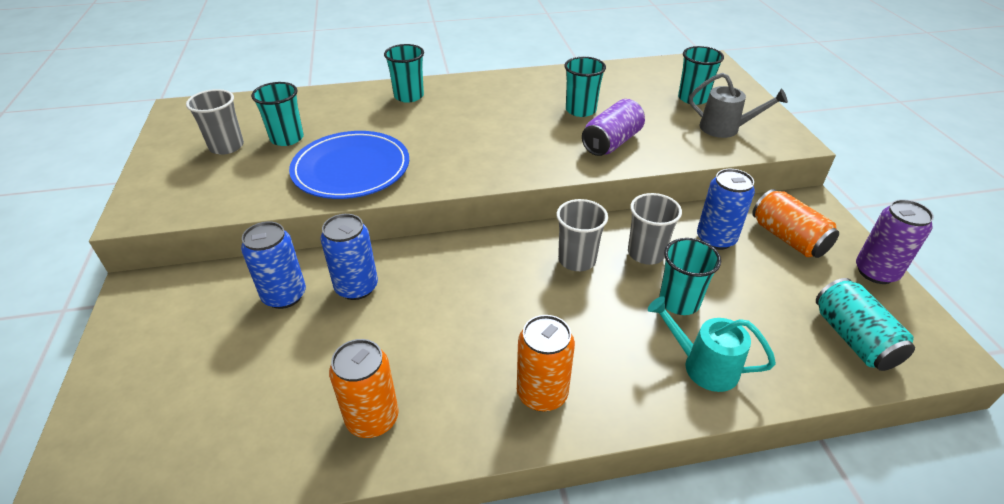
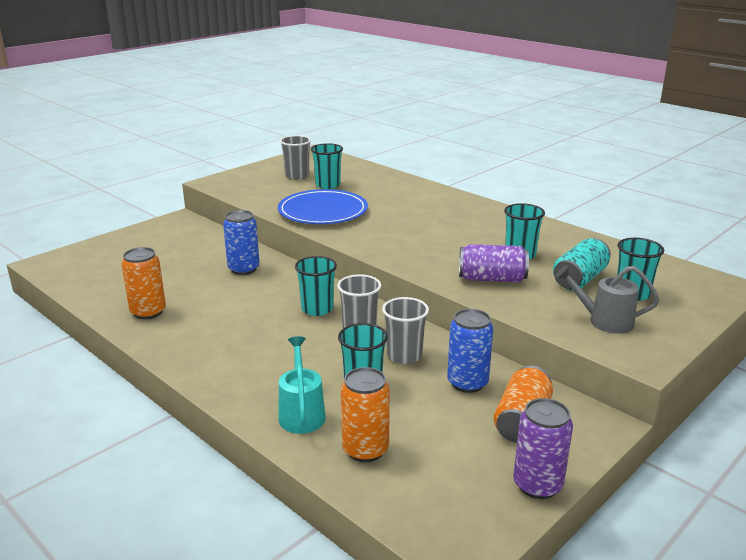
camera: 55 degrees right, 15 degrees down
blue can [241,221,306,309] -> none
turquoise cup [384,44,424,103] -> turquoise cup moved to [295,256,337,316]
orange can [517,315,575,412] -> orange can moved to [341,367,390,462]
grey watering can [689,73,788,138] -> grey watering can turned 120 degrees clockwise [555,265,659,334]
turquoise can [816,278,915,371] -> turquoise can moved to [553,238,611,290]

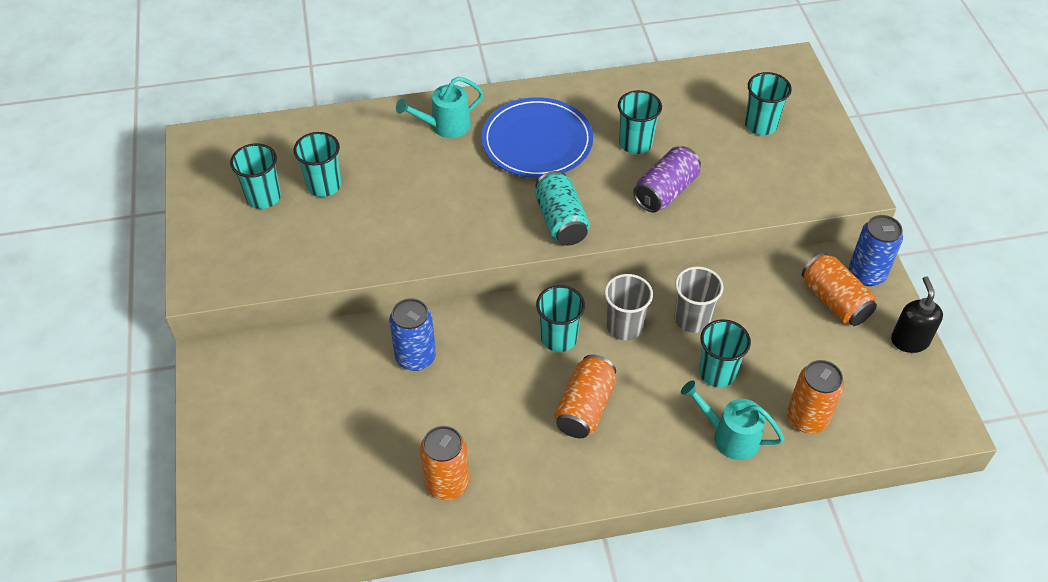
camera: 55 degrees left, 25 degrees up
blue plate [278,189,368,224] -> blue plate moved to [481,97,593,178]
grey cup [280,135,311,179] -> turquoise cup [230,143,281,209]
blue can [447,309,493,393] -> blue can moved to [849,215,903,286]
purple can [513,398,573,499] -> black soap dispenser [891,276,943,353]
turquoise can [553,238,611,290] -> turquoise can moved to [535,171,590,246]
grey watering can [555,265,659,334] -> none
none -> turquoise watering can [396,77,484,138]
none -> orange can [555,355,616,438]

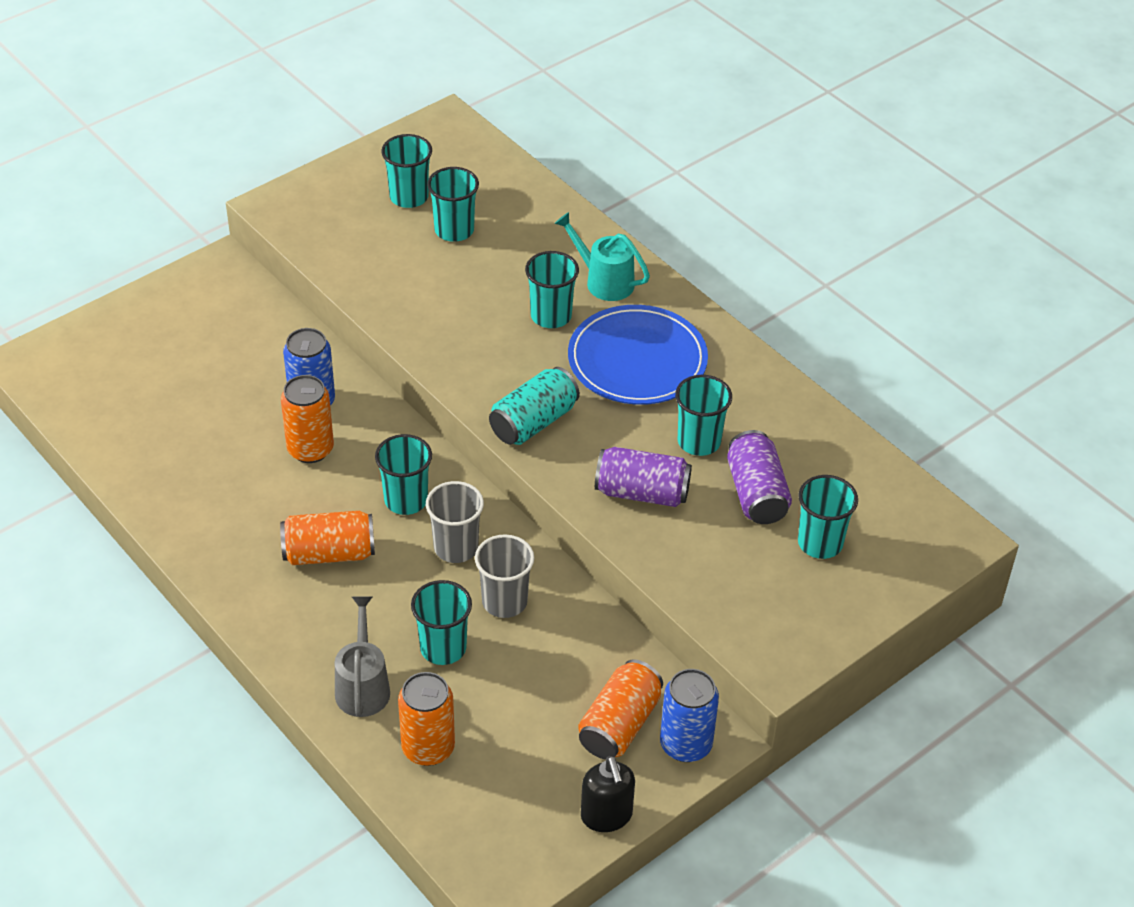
camera: 60 degrees right, 5 degrees down
orange can [420,426,469,500] -> orange can moved to [281,375,334,463]
turquoise watering can [681,380,784,460] -> grey watering can [335,596,390,717]
black soap dispenser [891,276,943,353] -> black soap dispenser turned 105 degrees clockwise [581,756,635,832]
none -> turquoise cup [525,251,579,328]
none -> purple can [727,430,792,524]

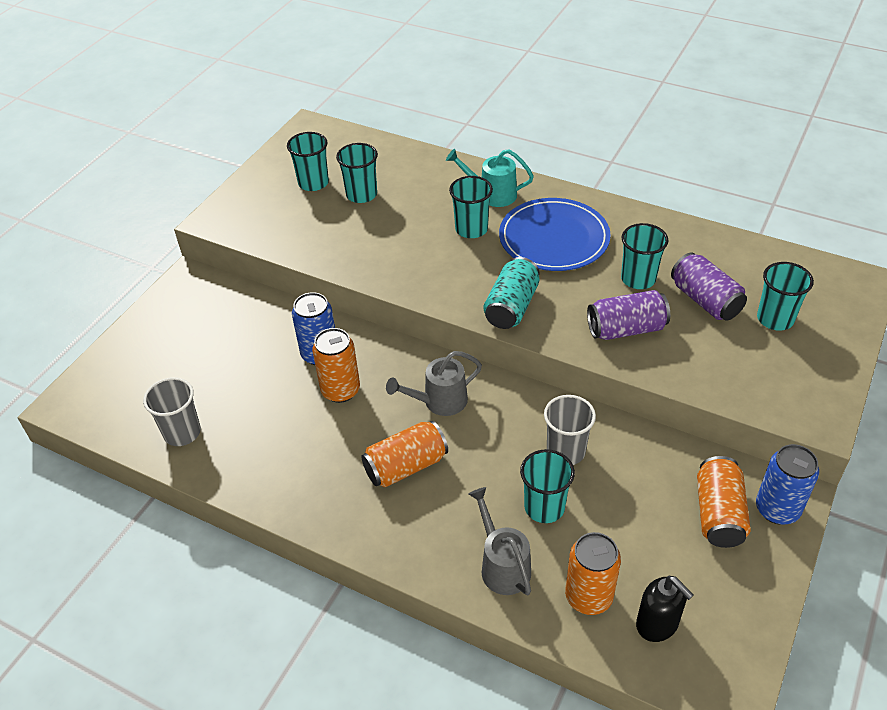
camera: 20 degrees left, 0 degrees up
turquoise cup [375,434,432,515] -> grey watering can [386,351,482,416]
grey cup [426,481,484,563] -> grey cup moved to [143,377,201,446]
black soap dispenser [581,756,635,832] -> black soap dispenser moved to [636,576,694,642]

